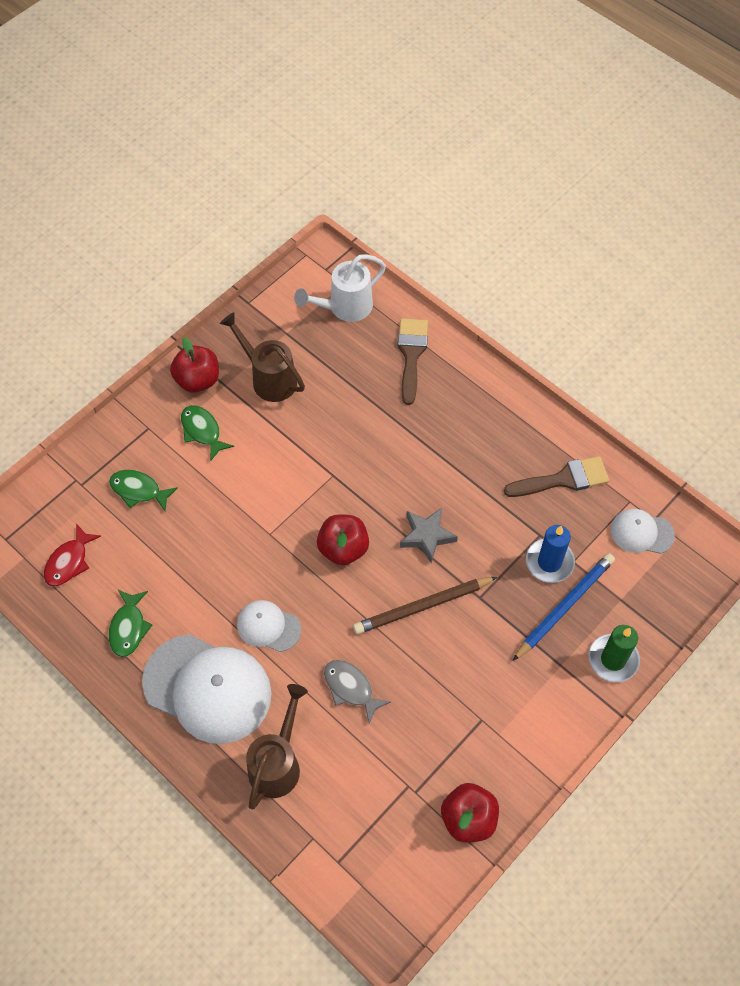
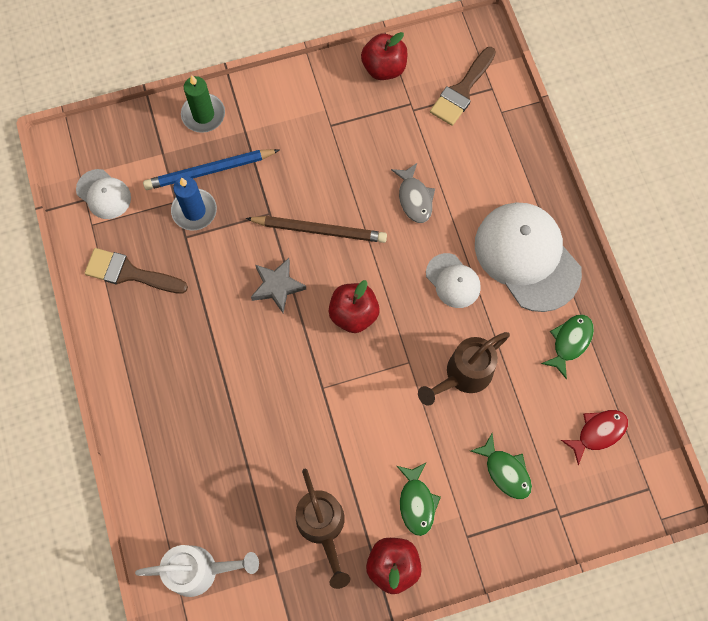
camera: 150 degrees left, 10 degrees up
brown watering can [246,684,308,809] -> brown watering can moved to [418,332,510,406]
brown brush [398,318,428,405] -> brown brush moved to [430,47,496,126]

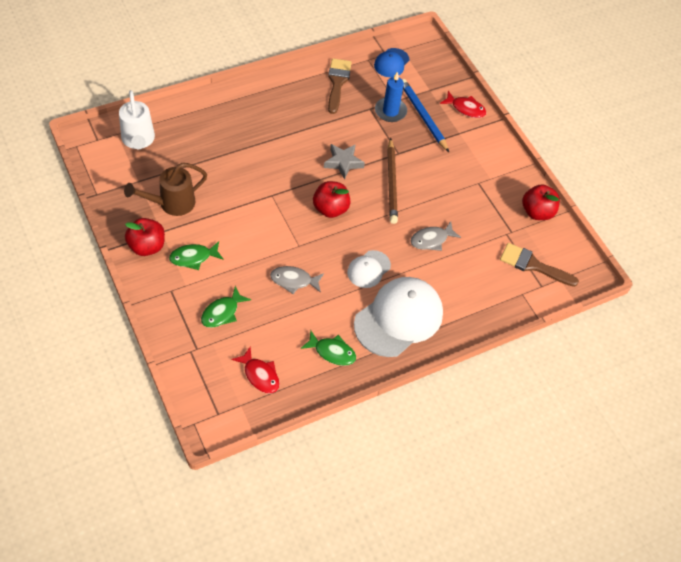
camera: 75 degrees right, 15 degrees down
white cap [76,169,131,219] -> blue cap [374,48,410,77]
green candle [181,75,225,133] -> red fish [440,91,486,118]
brown watering can [418,332,510,406] -> grey fish [270,266,324,294]

